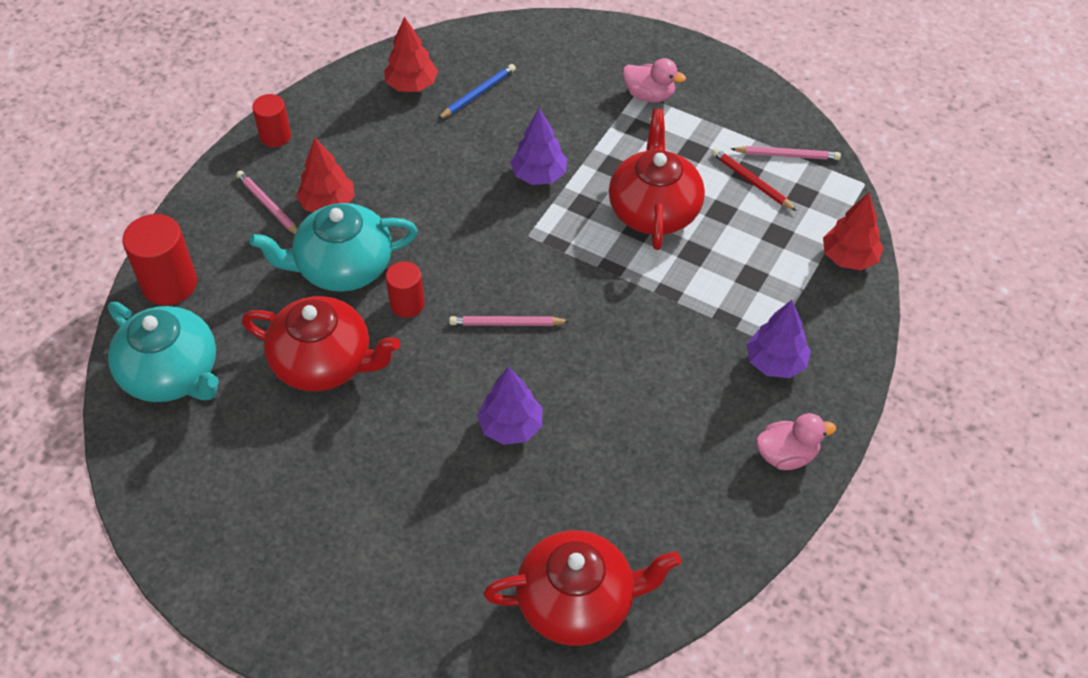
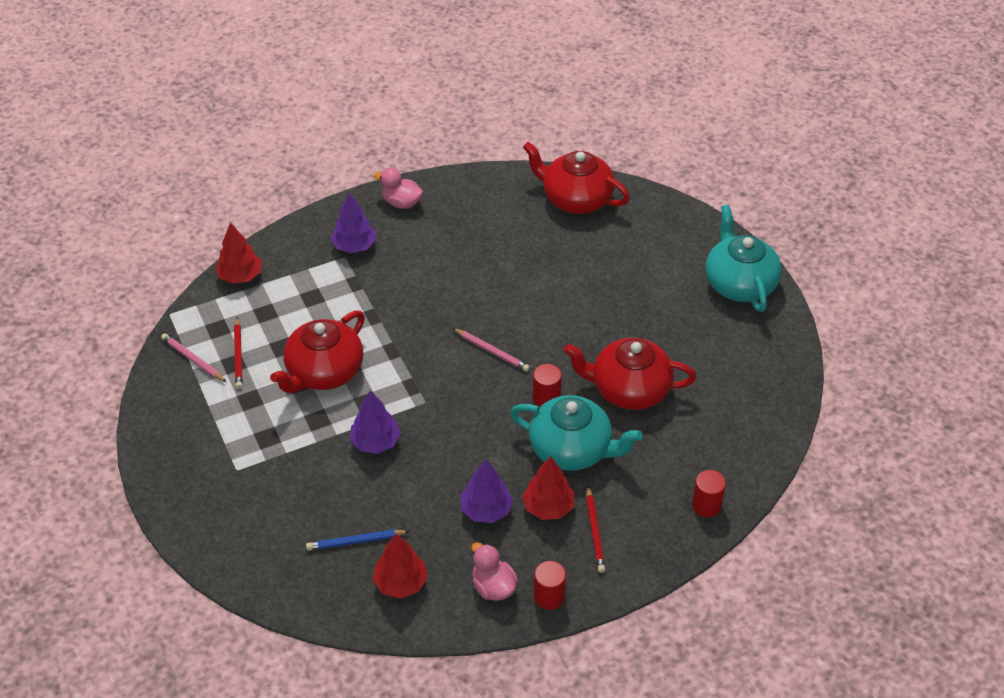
camera: 145 degrees left, 5 degrees down
turquoise teapot [108,302,219,402] -> turquoise teapot moved to [706,205,782,312]
red cylinder [122,214,197,305] -> red cylinder [692,470,726,517], size x0.62
pink pencil [236,171,297,234] -> red pencil [586,486,606,573]
red teapot [242,296,400,391] -> red teapot turned 45 degrees counterclockwise [564,338,696,410]
purple tree [477,366,543,445] -> purple tree moved to [461,459,513,523]
pink duck [623,58,686,102] -> pink duck moved to [471,542,518,601]

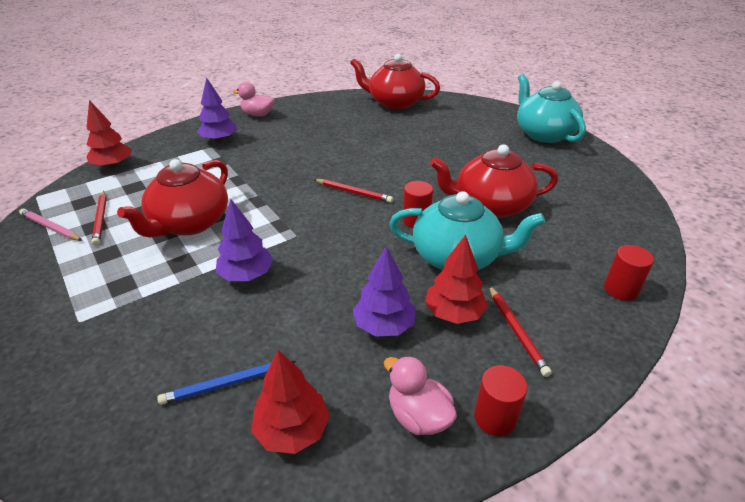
camera: 10 degrees left, 10 degrees down
pink pencil [453,328,530,372] -> red pencil [313,179,393,203]

